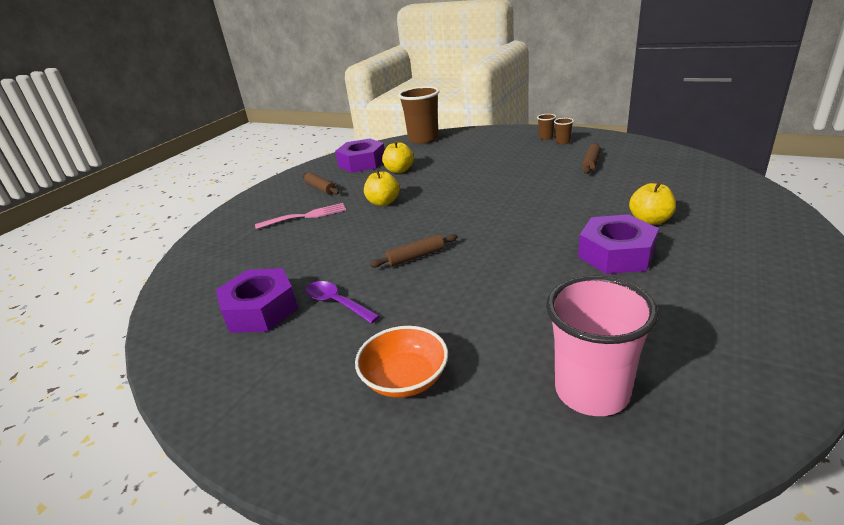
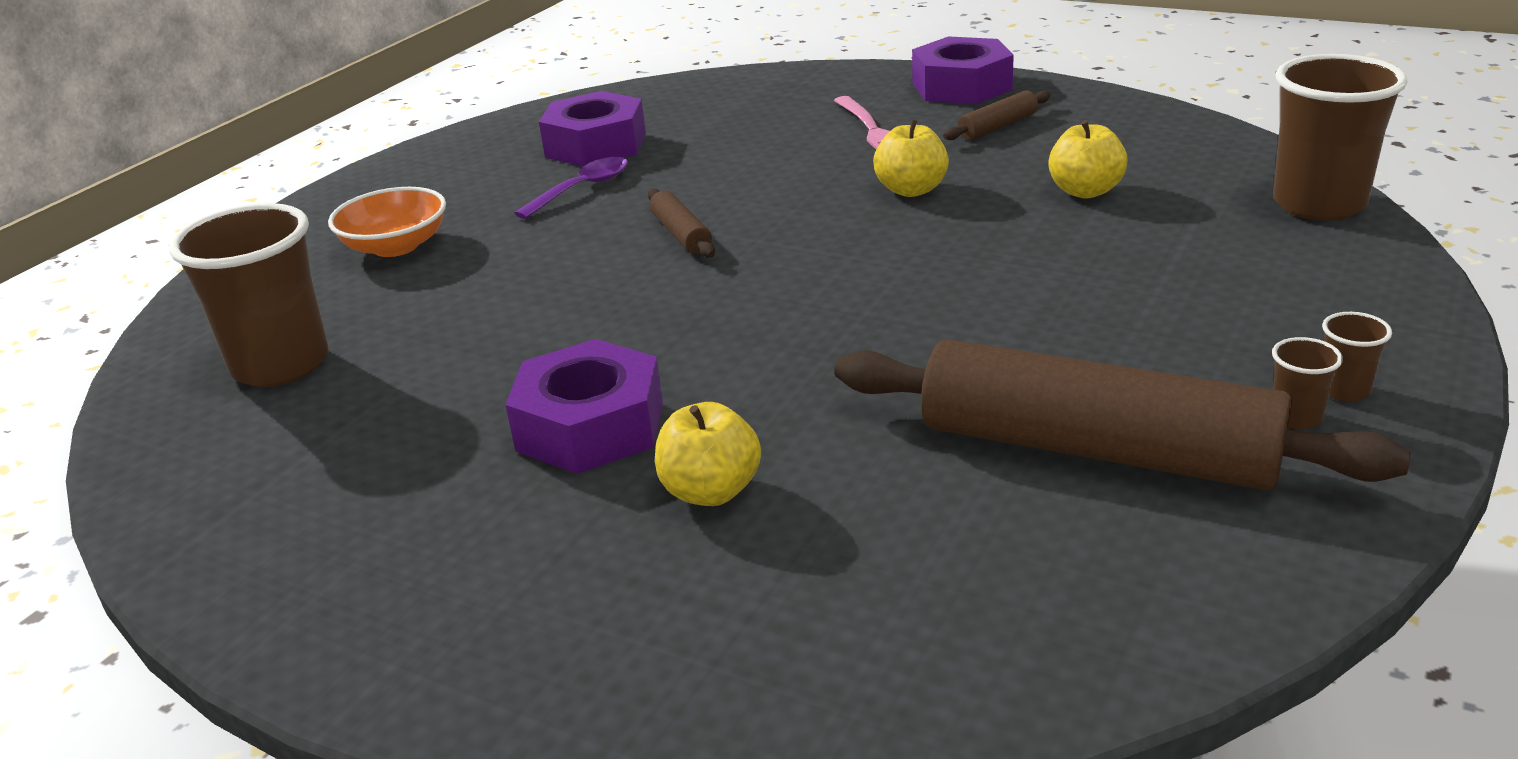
camera: 90 degrees right, 0 degrees up
purple nut [335,139,385,173] -> purple nut moved to [912,36,1014,104]
pink cup [546,276,658,416] -> brown cup [169,203,329,387]
brown rolling pin [582,143,601,174] -> brown rolling pin [834,339,1411,490], size x2.40

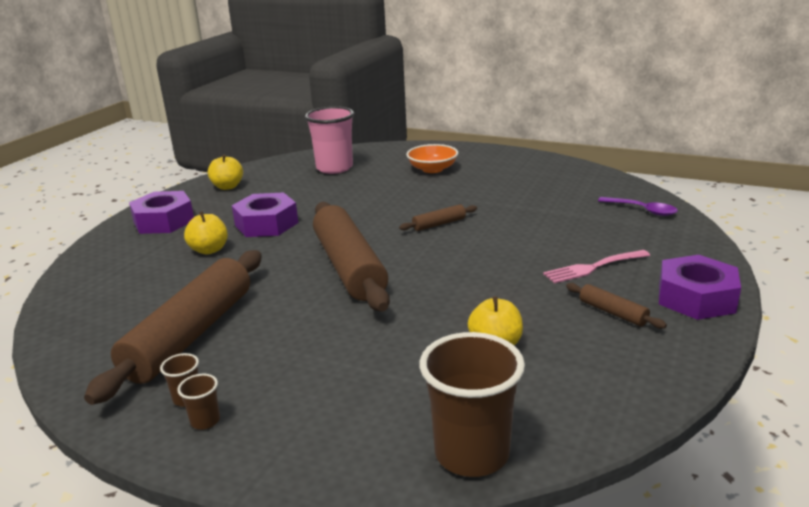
camera: 85 degrees right, 5 degrees down
brown cup [169,203,329,387] -> pink cup [305,107,354,174]
purple spoon [514,157,628,219] -> purple spoon moved to [598,197,678,216]
purple nut [539,91,646,167] -> purple nut moved to [129,191,194,234]
yellow apple [873,119,949,197] -> yellow apple moved to [208,155,243,190]
none -> brown rolling pin [313,202,390,312]

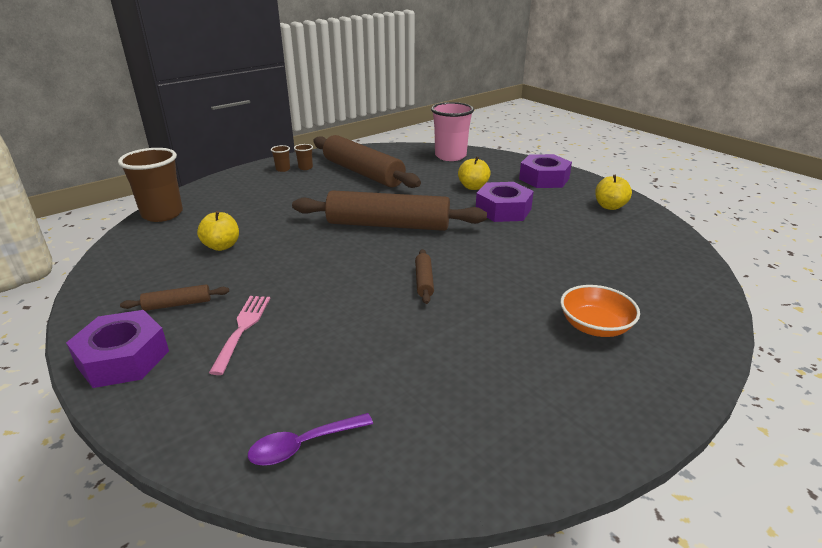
camera: 115 degrees right, 5 degrees up
pink cup [305,107,354,174] -> pink cup moved to [431,102,474,161]

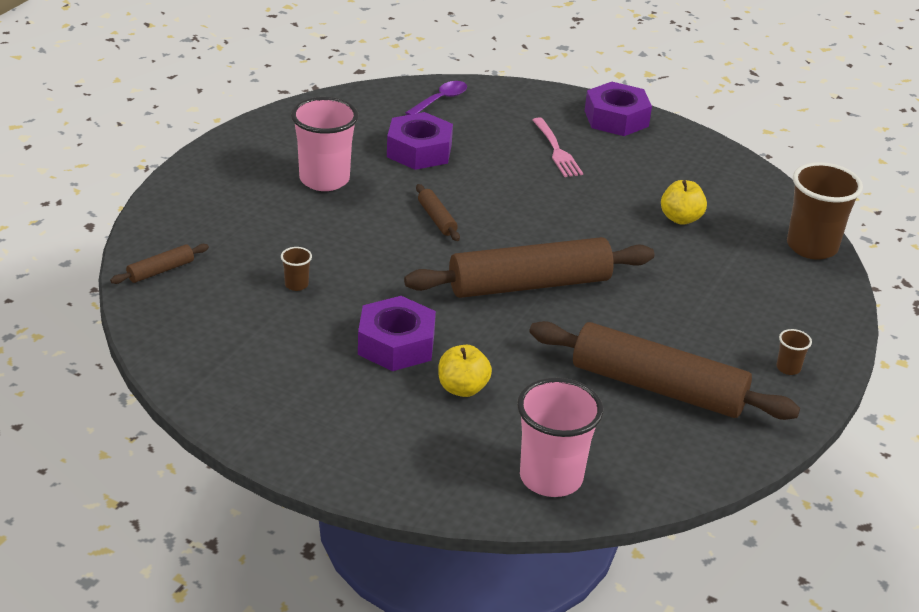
camera: 155 degrees right, 5 degrees up
brown rolling pin [120,284,229,311] -> brown rolling pin moved to [110,244,209,284]
brown cup [294,144,313,170] -> brown cup moved to [281,247,312,291]
purple nut [519,154,572,188] -> purple nut moved to [387,112,453,170]
orange bowl [560,285,640,337] -> none
yellow apple [595,175,632,210] -> none
none -> pink cup [291,97,358,191]

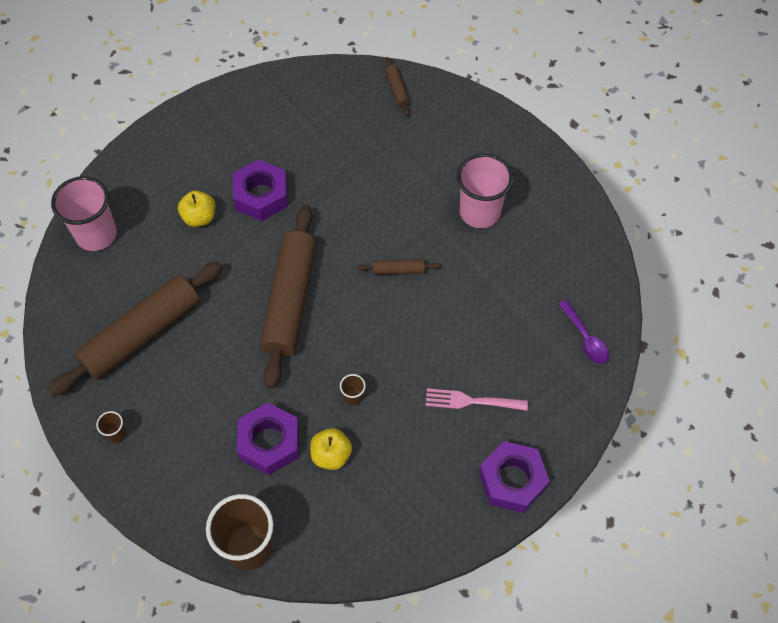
camera: 115 degrees right, 25 degrees up
brown cup [281,247,312,291] -> brown cup moved to [340,374,366,406]
purple nut [387,112,453,170] -> purple nut moved to [237,403,299,475]

